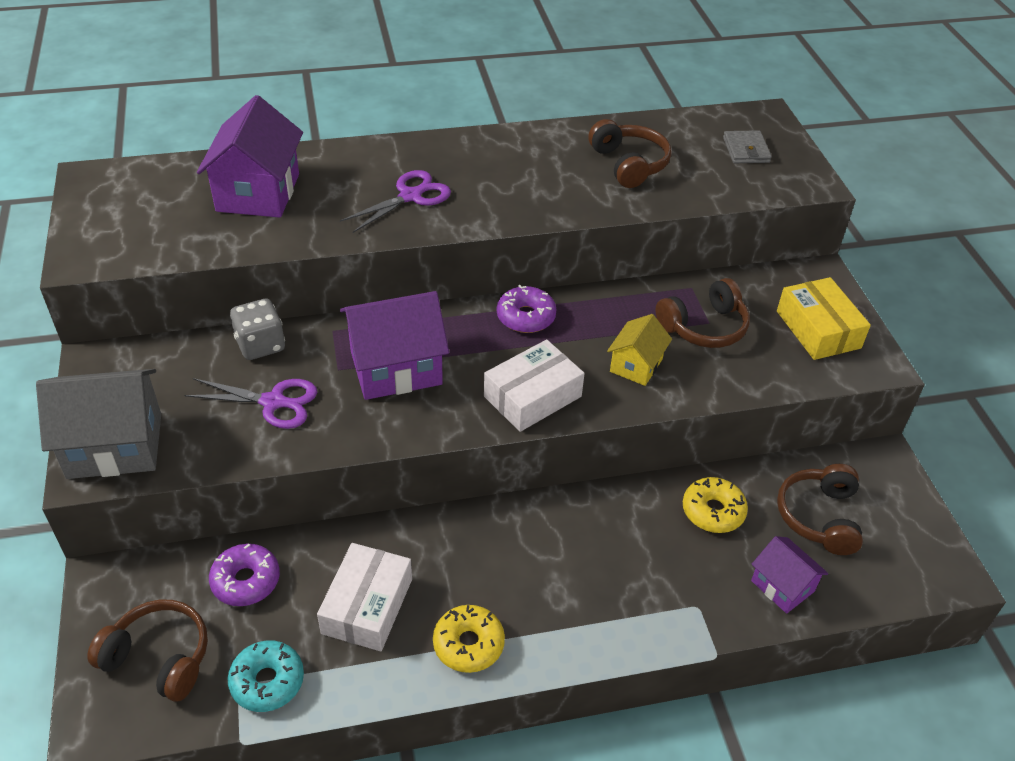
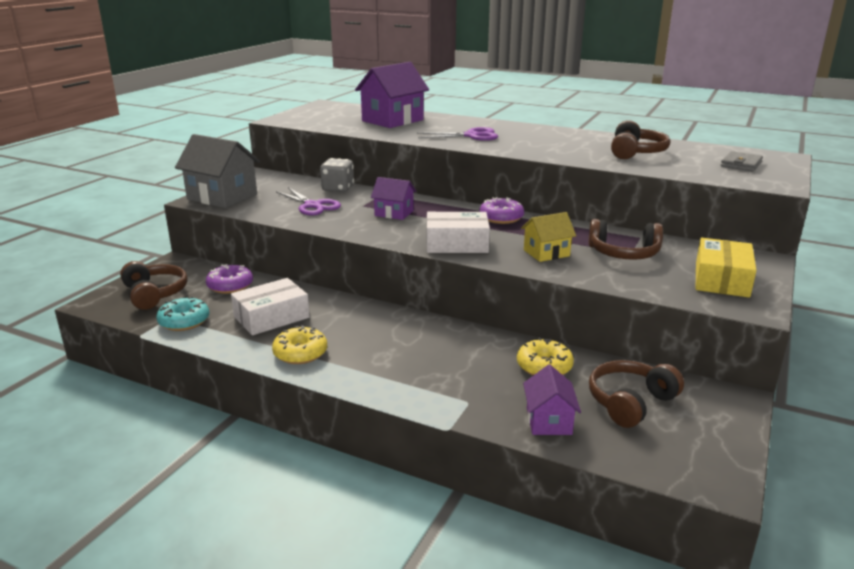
camera: 40 degrees right, 20 degrees down
purple house [340,291,449,400] -> purple house [371,177,416,220], size x0.56

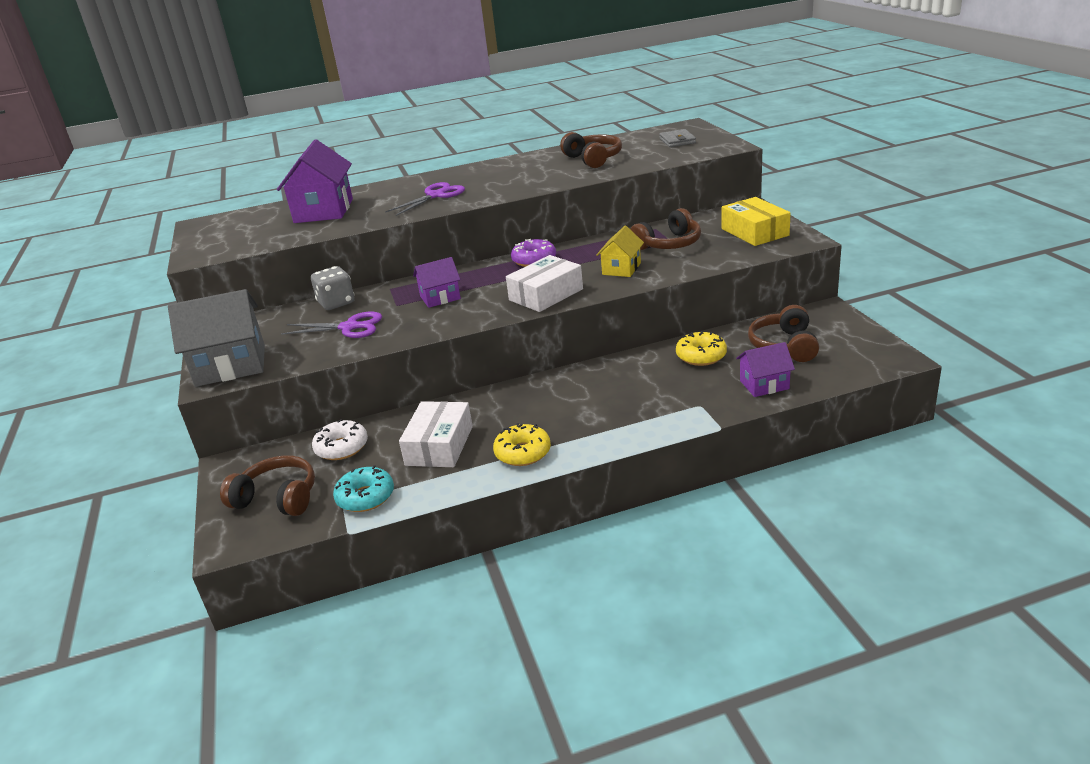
camera: 40 degrees left, 5 degrees up
purple donut [206,264,253,294] -> white donut [312,419,368,460]
purple house [523,364,581,435] -> purple house turned 60 degrees counterclockwise [736,342,795,397]

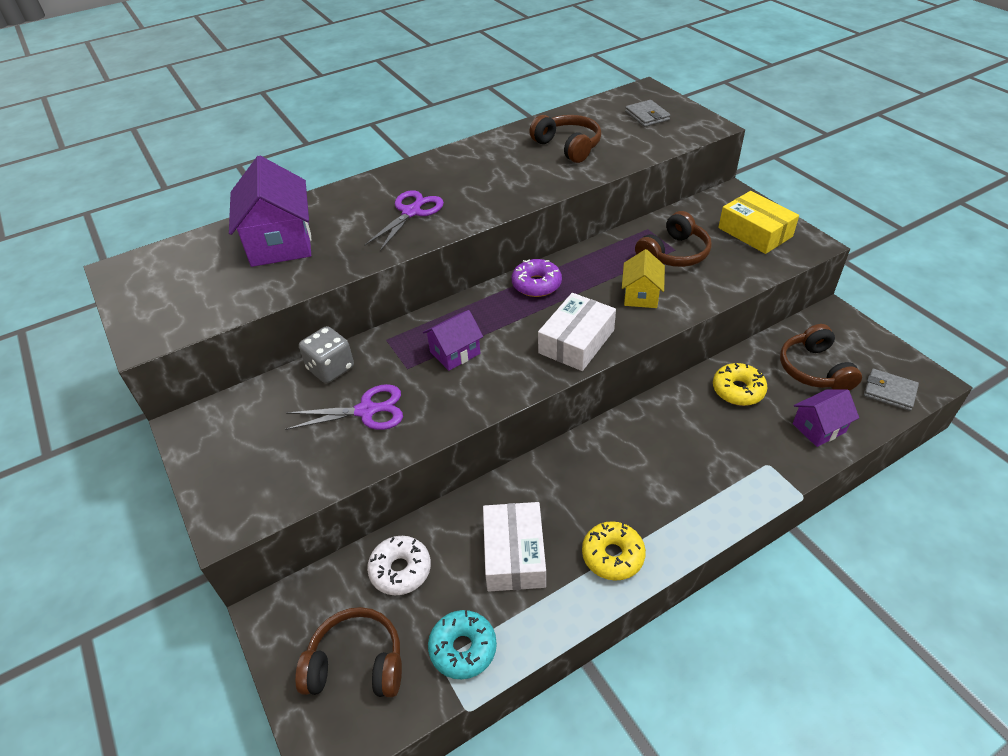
camera: 15 degrees left, 15 degrees up
grey house [168,289,265,387] -> none
none -> grey wallet [864,369,919,411]

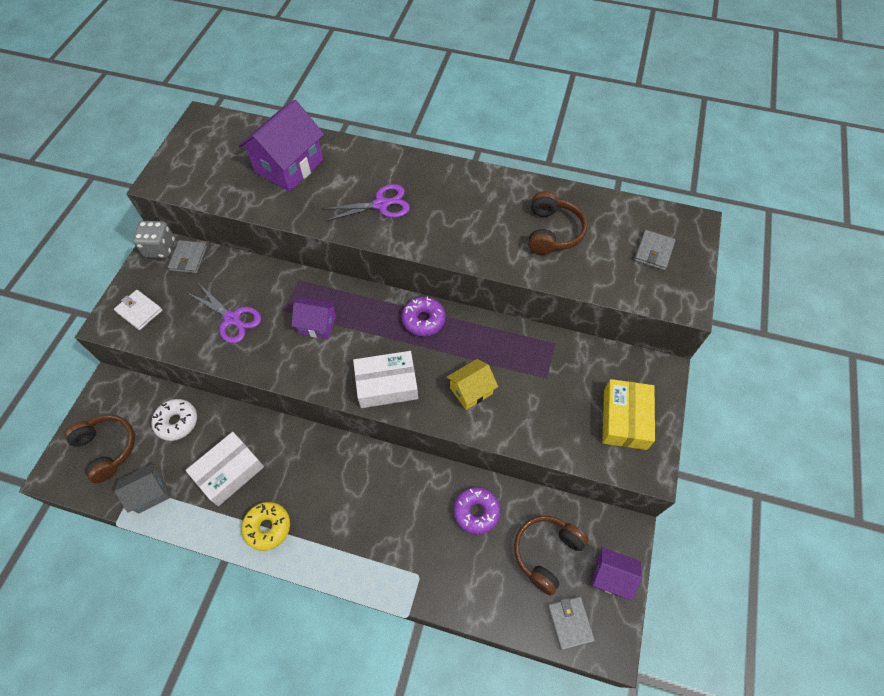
camera: 45 degrees right, 15 degrees up
grey dice [299,326,354,383] -> grey dice moved to [133,221,175,258]
turquoise donut [428,610,497,680] -> grey house [114,463,170,513]
brown headphones [635,211,712,267] -> none
yellow donut [713,363,768,406] -> purple donut [453,487,501,535]
purple house [793,389,859,447] -> purple house moved to [591,547,642,601]
none -> white wallet [114,290,162,330]
none -> grey wallet [168,240,207,273]

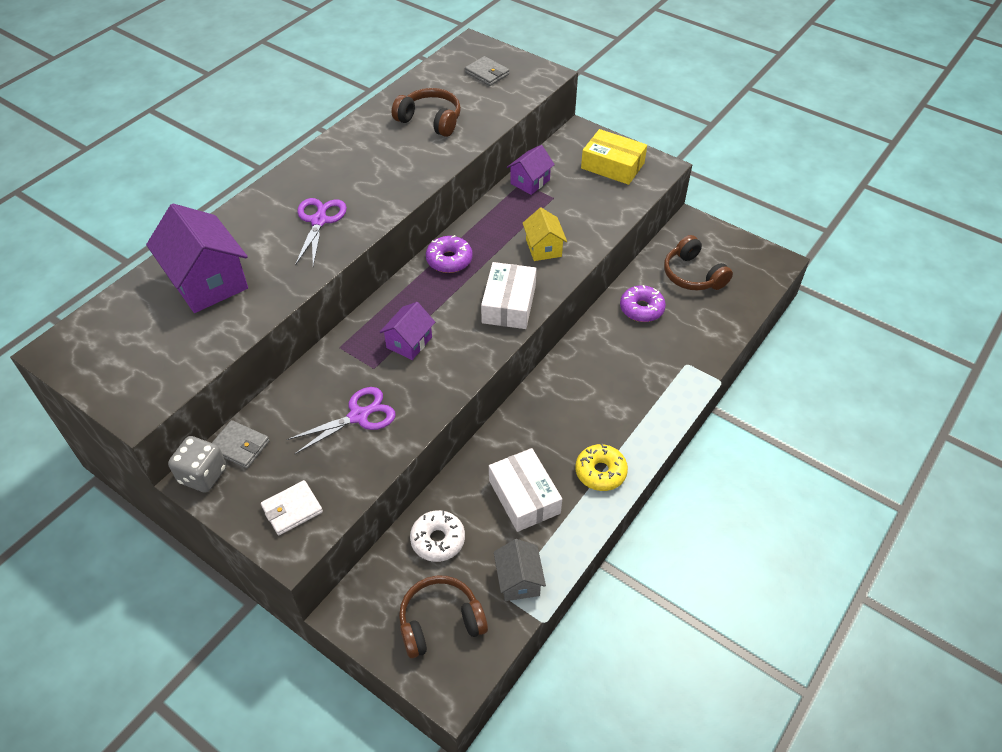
camera: 70 degrees left, 10 degrees down
grey wallet [547,596,595,650] -> none
purple house [591,547,642,601] -> purple house moved to [507,145,555,195]

